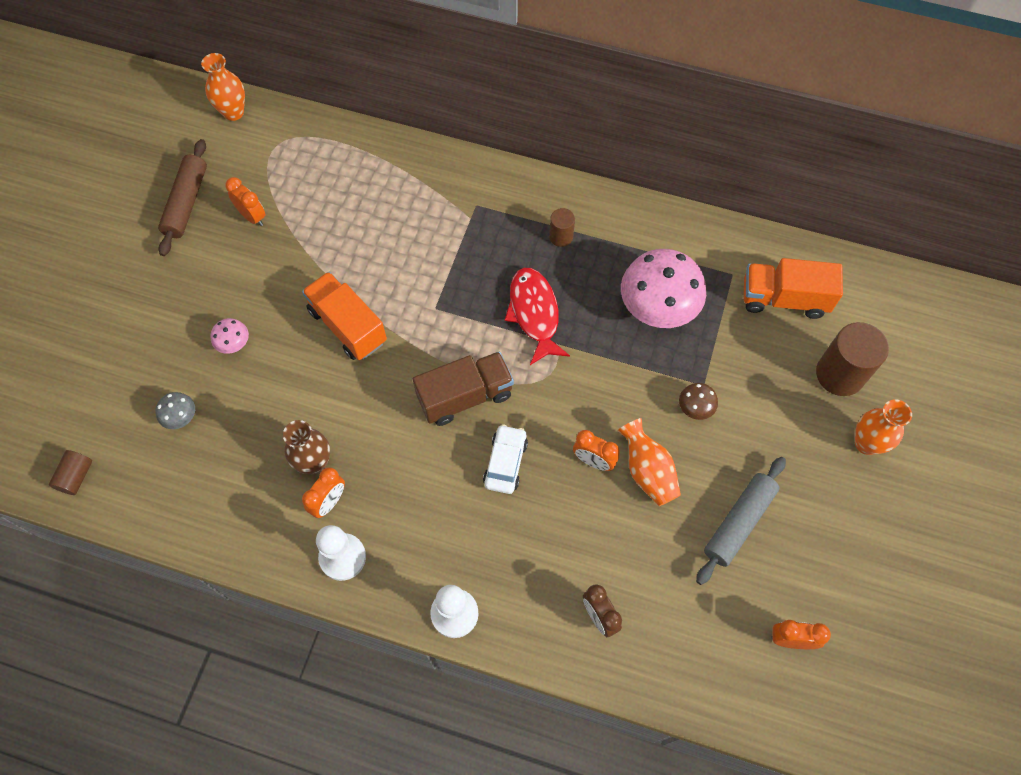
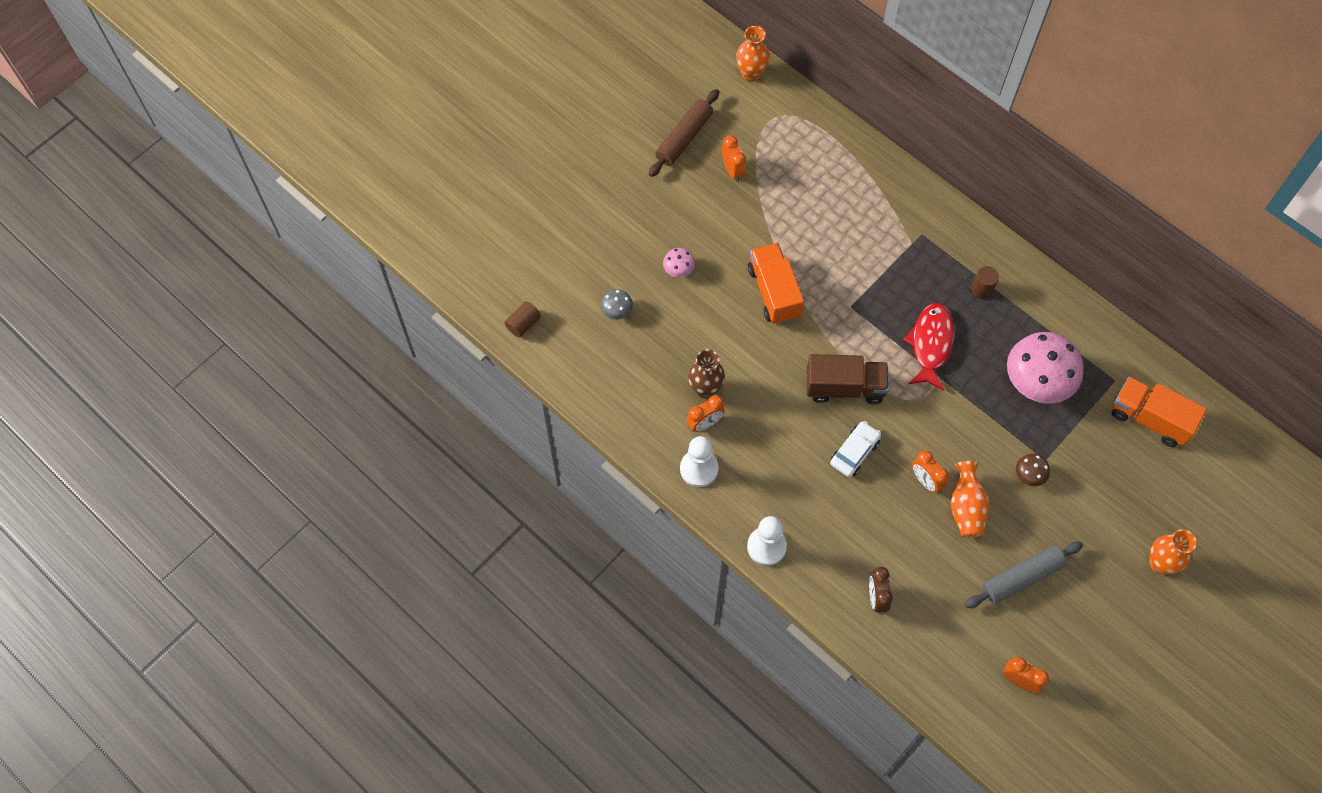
camera: 25 degrees right, 0 degrees up
brown cylinder [816,322,889,396] -> none

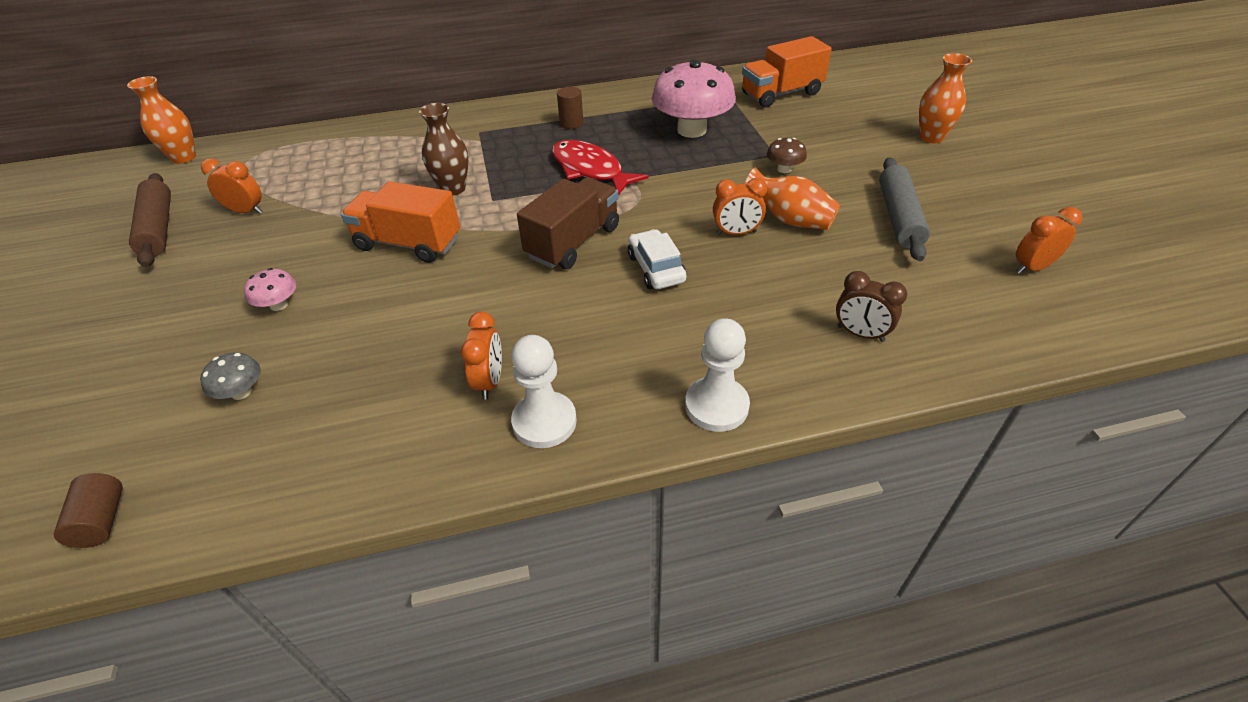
camera: 55 degrees left, 20 degrees down
brown vase [688,349,725,399] -> brown vase moved to [419,103,469,196]

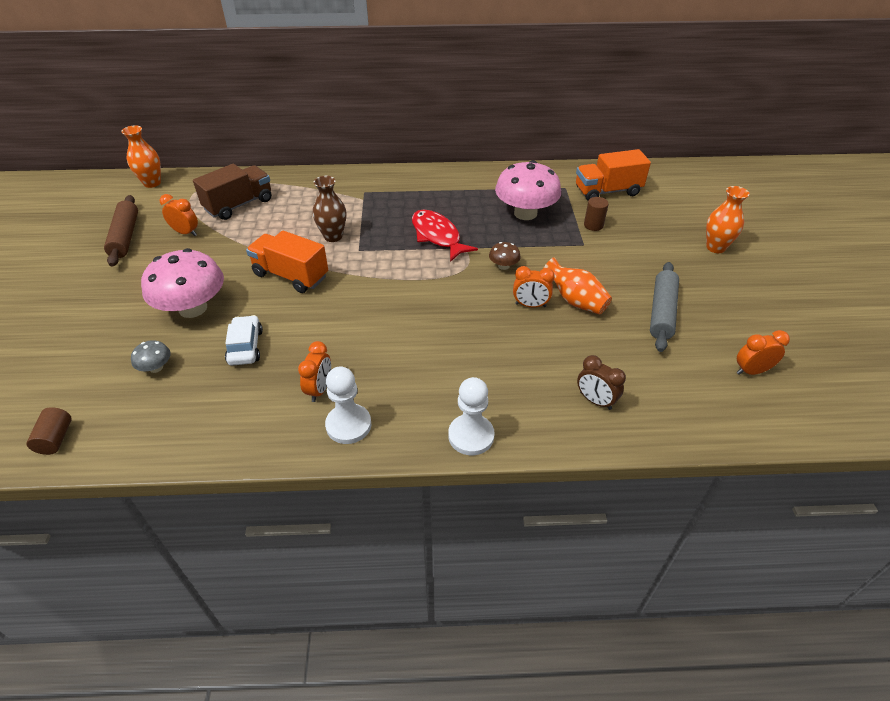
camera: 10 degrees right, 0 degrees up
pink mushroom [244,268,296,311] -> pink mushroom [141,248,224,318], size x2.26
brown truck [517,177,619,269] -> brown truck moved to [193,164,272,220]
brown cylinder [557,87,583,129] -> brown cylinder moved to [584,197,609,231]
white car [628,229,687,289] -> white car moved to [225,315,263,366]
brown mushroom [767,138,807,173] -> brown mushroom moved to [489,242,521,270]

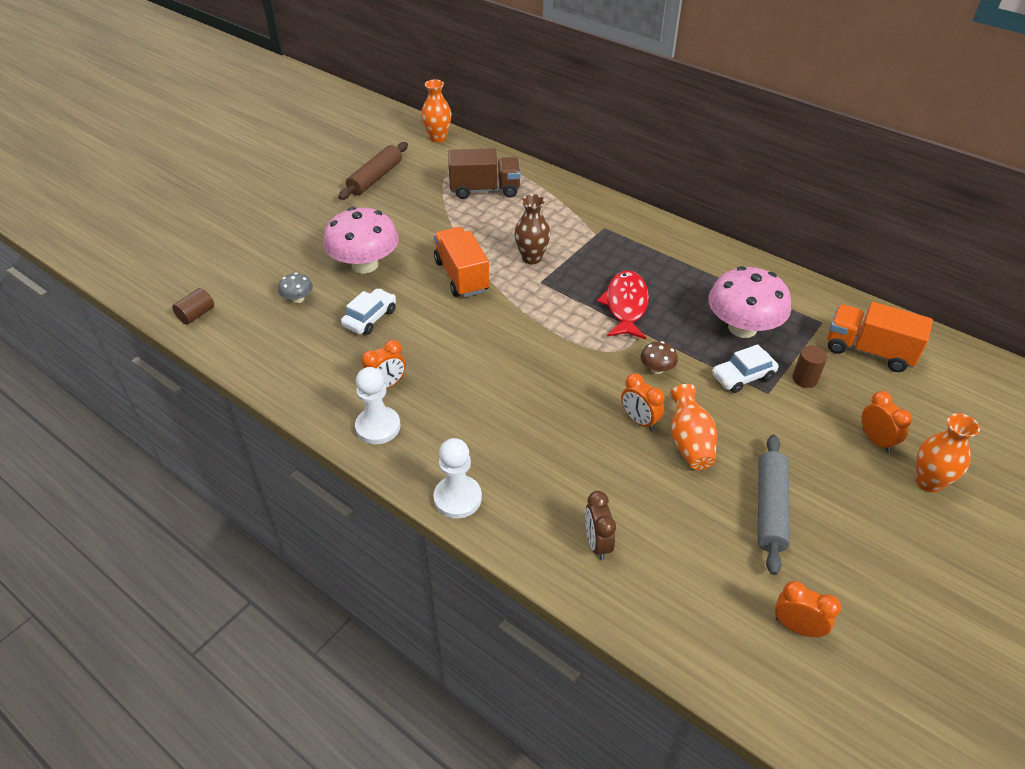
camera: 40 degrees right, 0 degrees up
orange clock [160,194,198,236] -> orange clock moved to [862,391,912,453]
grey rolling pin [650,262,679,352] -> grey rolling pin turned 45 degrees counterclockwise [758,435,790,575]
none -> white car [712,344,778,393]

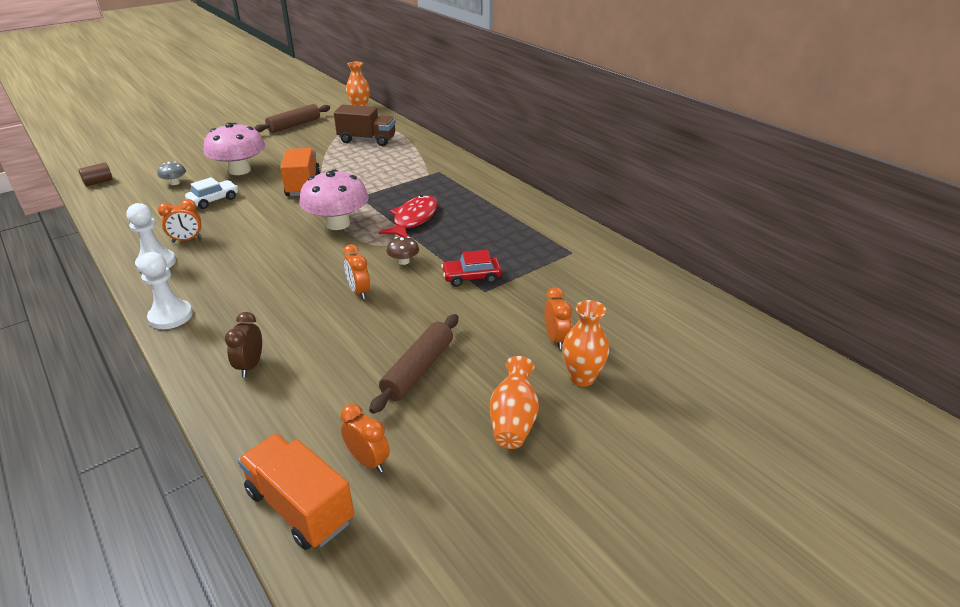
camera: 15 degrees right, 10 degrees down
brown vase [514,194,550,264] -> none
orange vase [670,384,717,470] -> orange vase moved to [490,356,539,449]
pink mushroom [708,266,791,338] -> pink mushroom moved to [299,169,369,230]
white car [712,344,778,393] -> red car [441,250,502,287]
grey rolling pin [758,435,790,575] -> brown rolling pin [369,314,459,414]
brown cylinder [792,346,827,388] -> none
orange truck [827,302,933,372] -> orange truck moved to [238,434,354,550]

